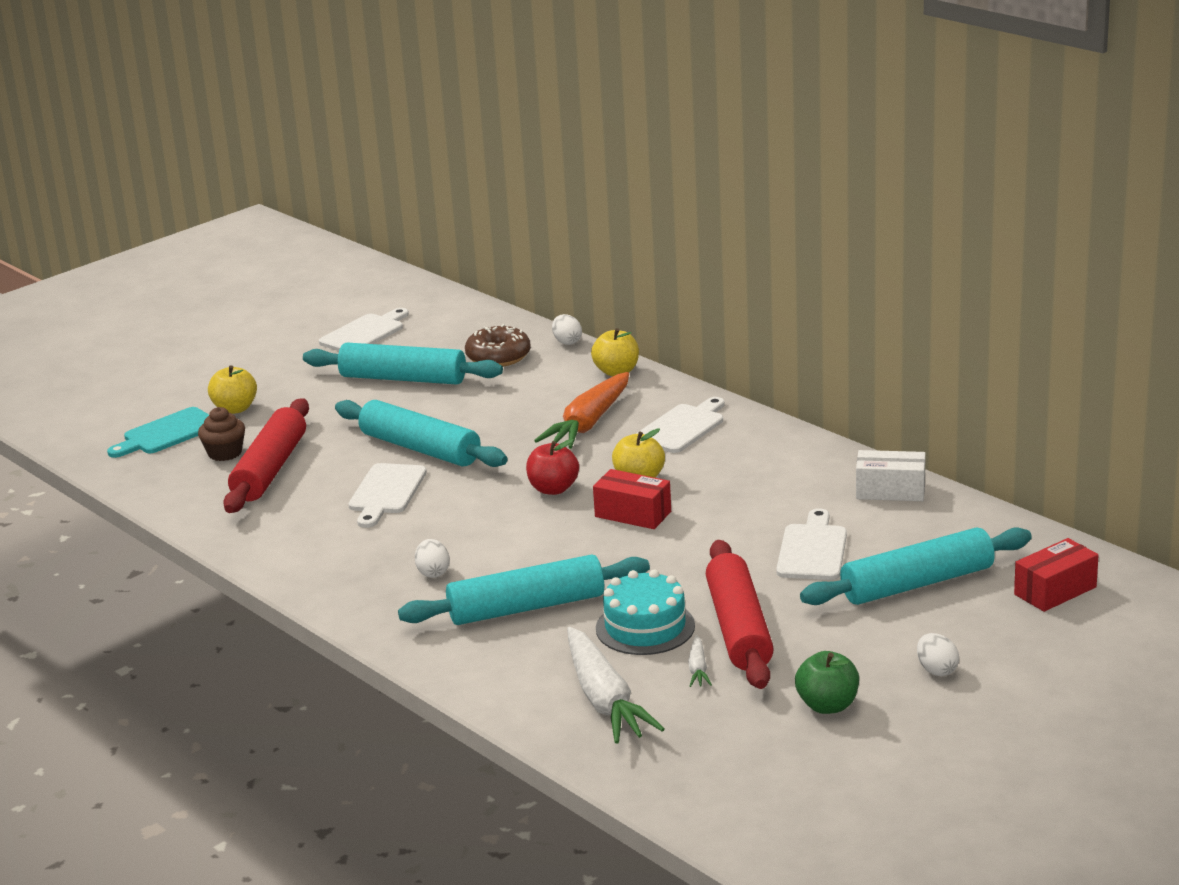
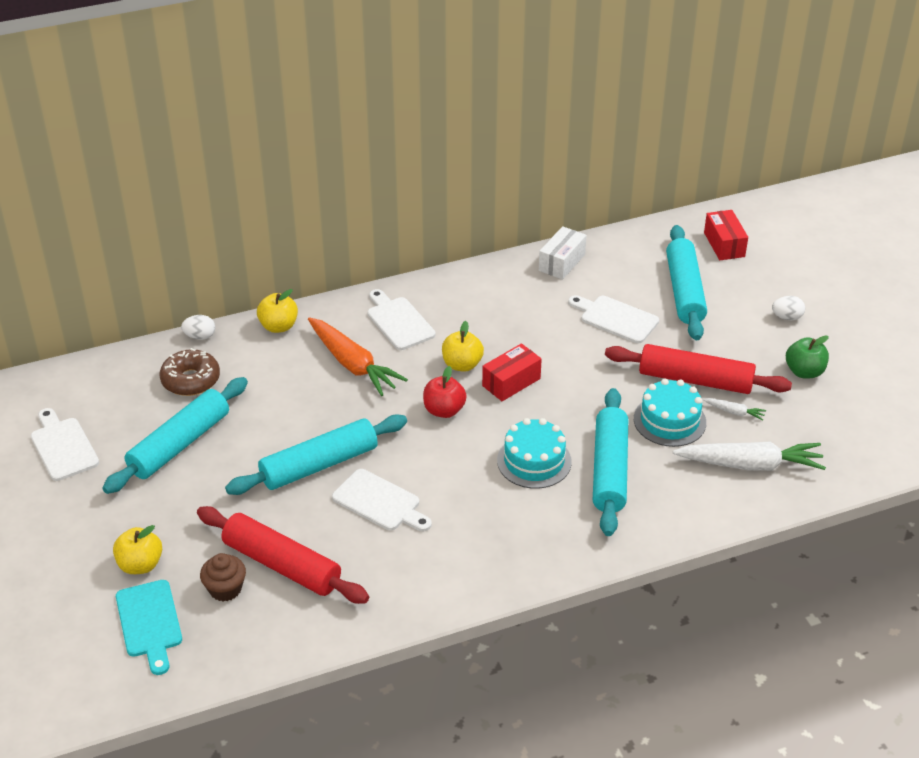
camera: 70 degrees left, 15 degrees up
white egg [415,539,450,578] -> none
none -> turquoise cake [497,418,572,489]

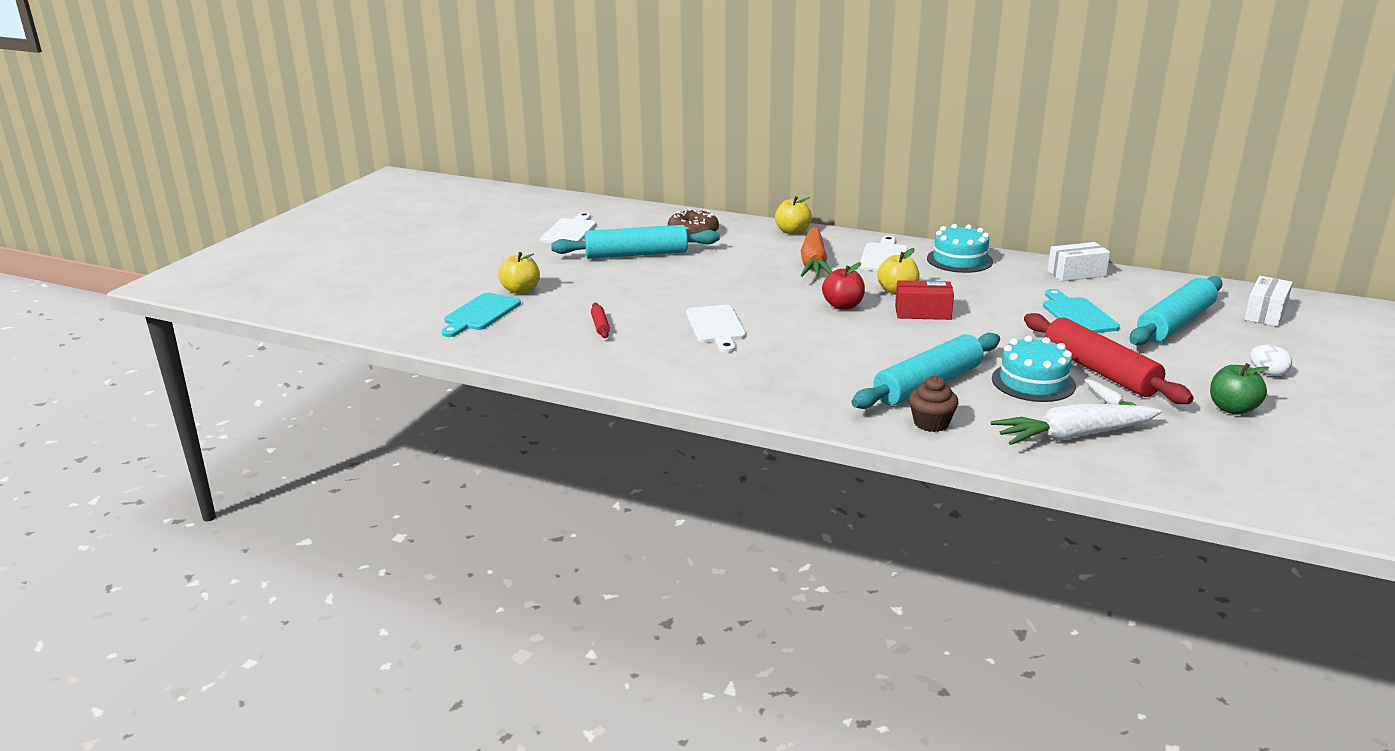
camera: 45 degrees right, 15 degrees down
white egg [181,315,215,340] -> none
red rolling pin [197,506,369,604] -> red rolling pin [591,303,610,338], size x0.41
brown cupcake [200,553,246,602] -> brown cupcake moved to [909,376,959,432]
turquoise rolling pin [225,415,407,495] -> none
turquoise cake [497,418,572,489] -> turquoise cake moved to [927,224,993,273]
white cutting board [568,295,659,343] -> turquoise cutting board [1043,289,1120,333]
white carrot [673,442,826,471] -> white carrot turned 120 degrees clockwise [991,404,1162,445]
red box [704,210,748,260] -> white box [1244,276,1293,327]

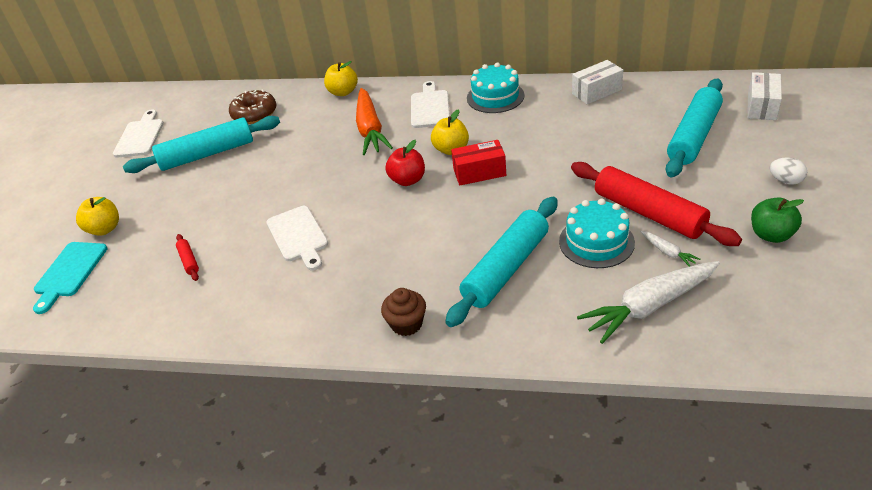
camera: 10 degrees left, 15 degrees up
brown cupcake [909,376,959,432] -> brown cupcake moved to [381,288,426,336]
turquoise cutting board [1043,289,1120,333] -> none

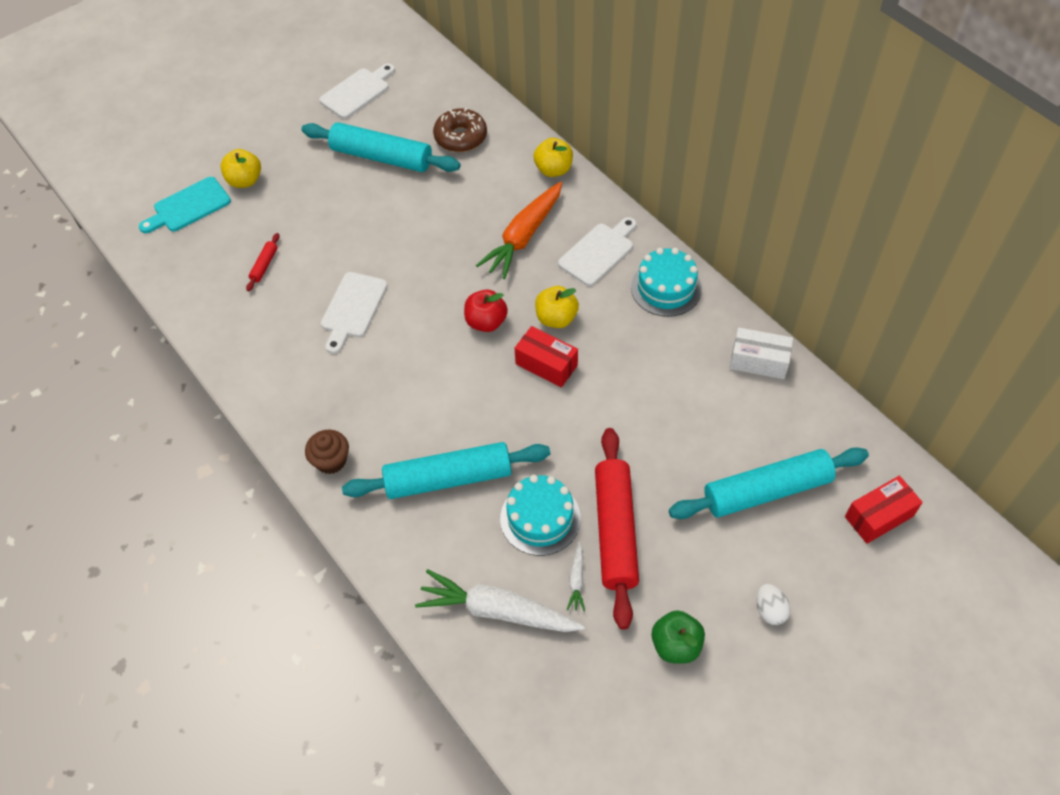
camera: 40 degrees right, 15 degrees up
white box [747,72,782,120] -> red box [845,476,923,544]

